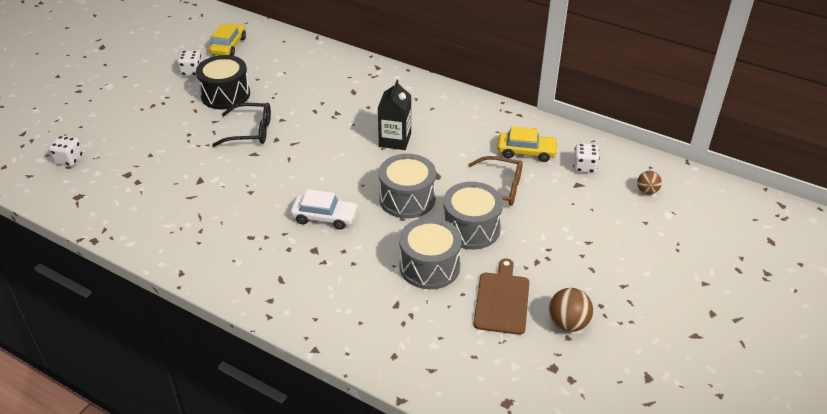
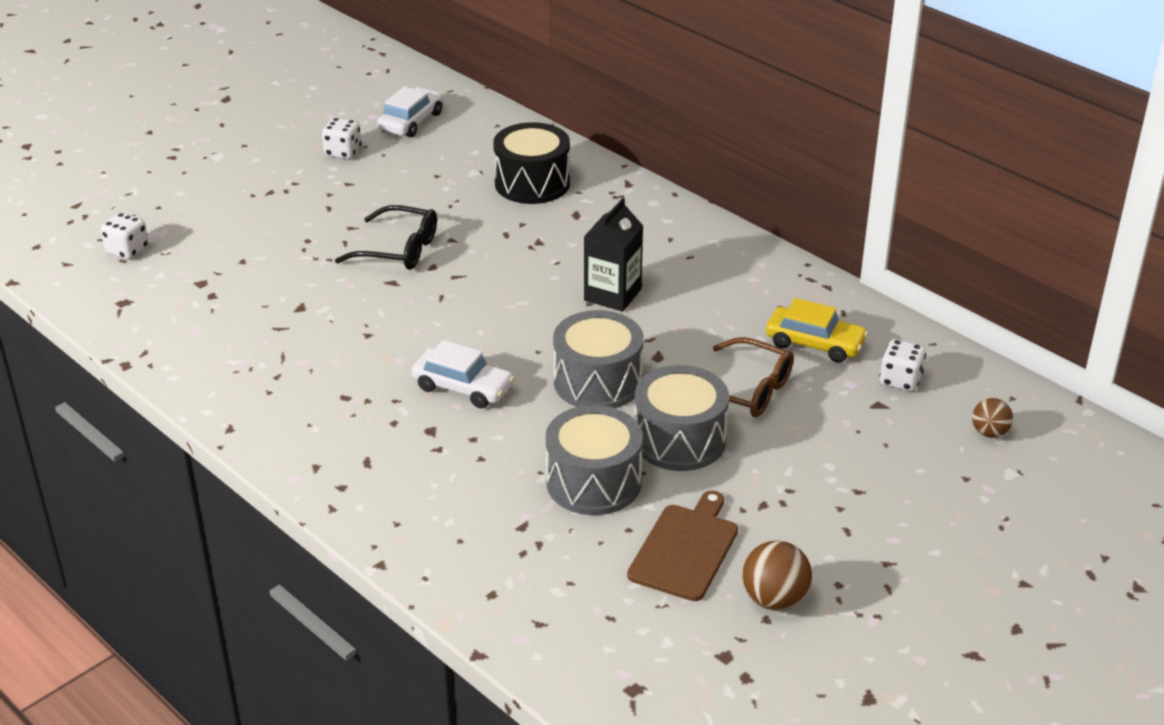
camera: 15 degrees right, 5 degrees down
black drum [196,55,250,110] -> black drum moved to [493,122,570,204]
yellow car [209,23,246,56] -> white car [377,86,443,137]

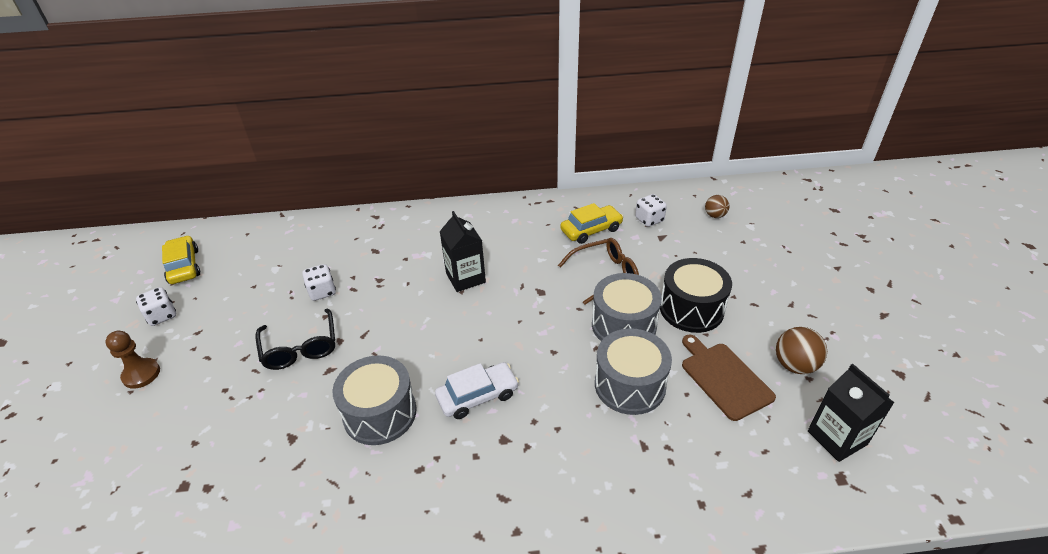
camera: 50 degrees left, 5 degrees up
white dice [101,213,149,260] -> white dice moved to [302,264,336,301]
black glasses [335,205,437,270] -> black glasses turned 105 degrees clockwise [256,309,335,370]
white car [377,86,443,137] -> yellow car [162,235,200,284]
black drum [493,122,570,204] -> black drum moved to [660,258,732,333]
grey drum [553,310,643,408] -> grey drum moved to [332,355,417,445]
none -> brown pawn [105,331,160,389]
none -> black carton [808,364,894,462]

